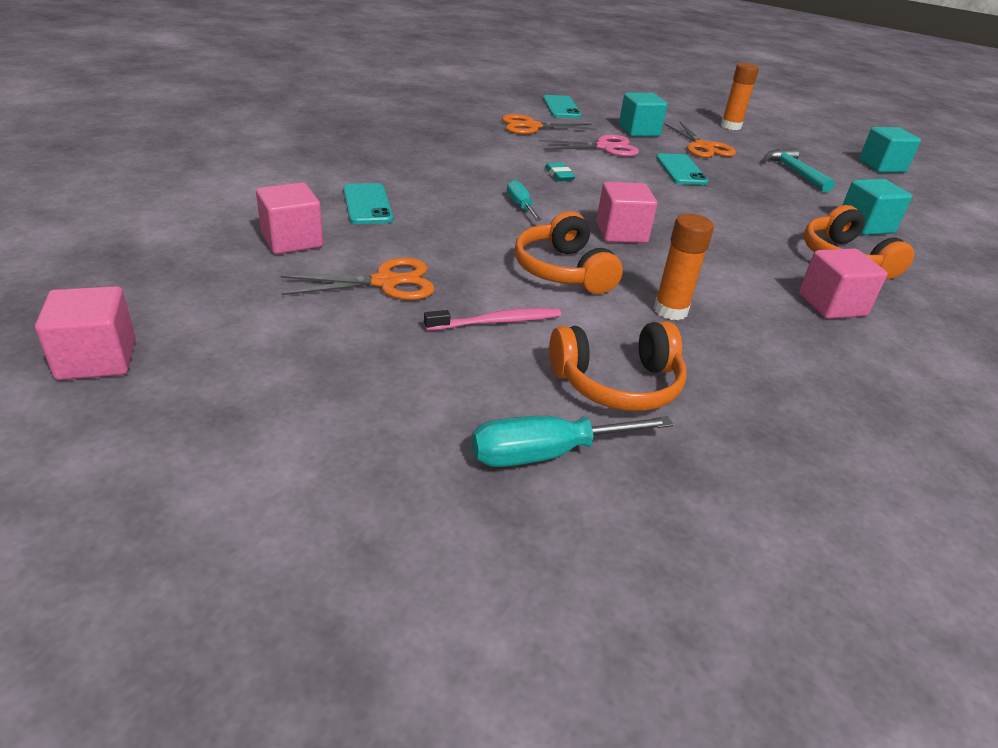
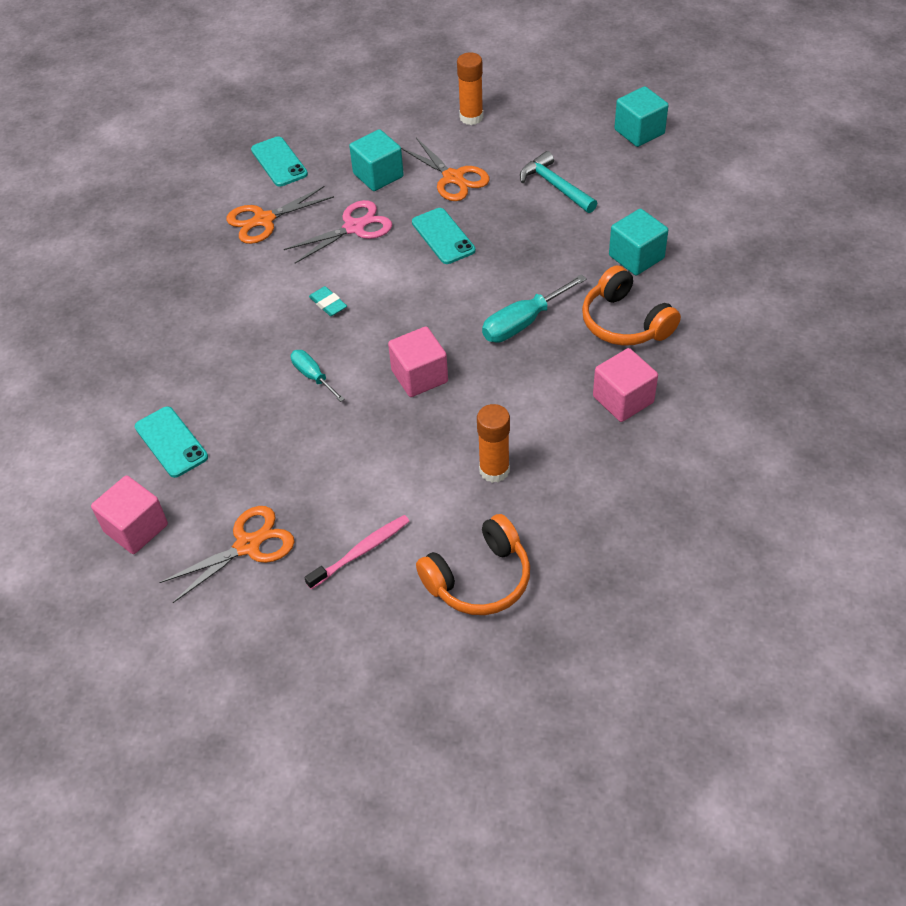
camera: 15 degrees left, 15 degrees up
pink cube [35,286,136,380] -> none
turquoise screwdriver [472,416,673,467] -> turquoise screwdriver moved to [482,274,587,343]
orange headphones [515,211,623,294] -> none

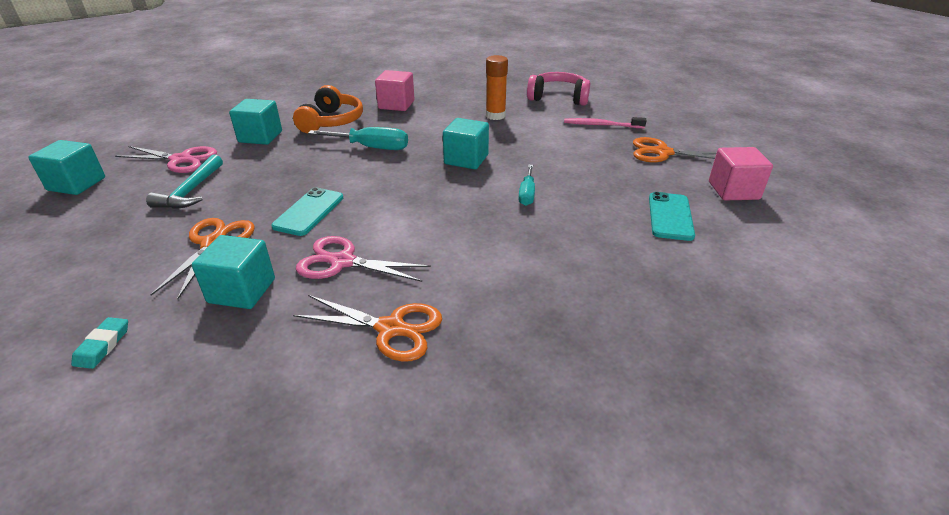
camera: 135 degrees left, 15 degrees down
turquoise phone [251,136,308,187] -> none
turquoise eraser [309,286,347,316] -> turquoise eraser moved to [71,317,128,369]
pink cube [388,326,448,397] -> turquoise cube [443,118,489,169]
orange headphones [416,514,530,615] -> pink headphones [527,72,590,106]
orange glue stick [457,52,483,125] -> none
none -> pink scissors [115,146,217,173]

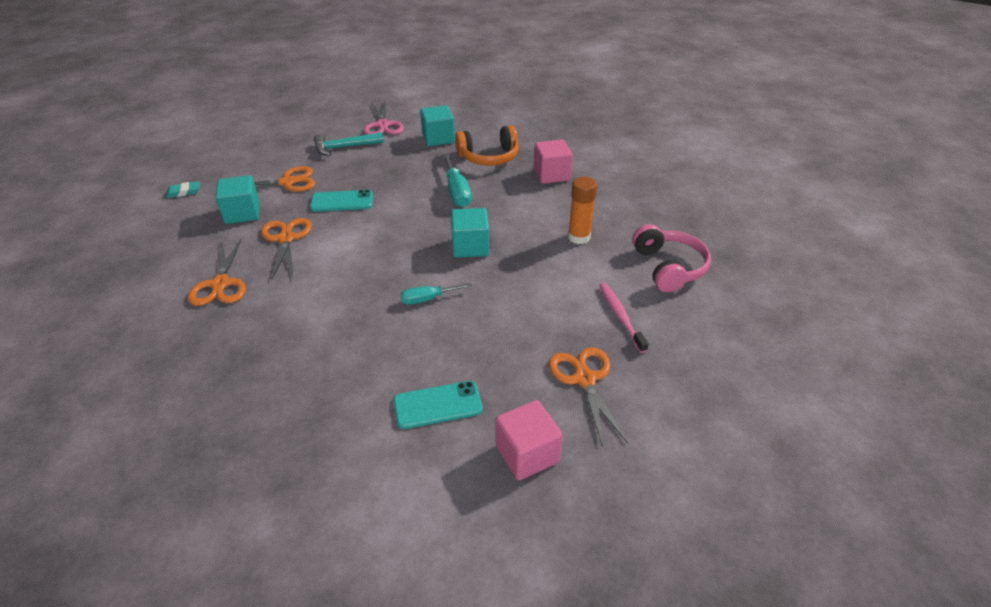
camera: 65 degrees right, 5 degrees up
turquoise cube [28,140,105,195] -> none
pink scissors [296,236,431,282] -> orange scissors [261,218,312,279]

